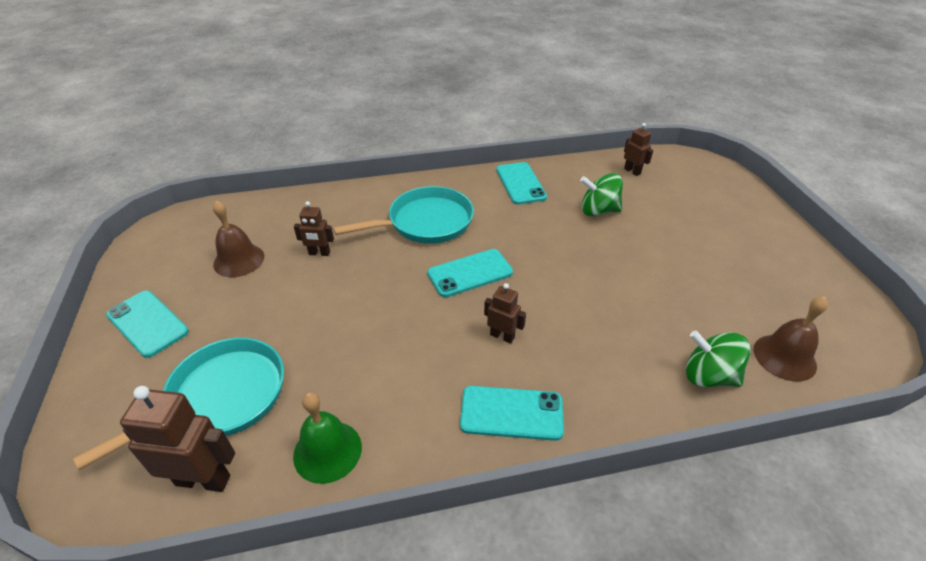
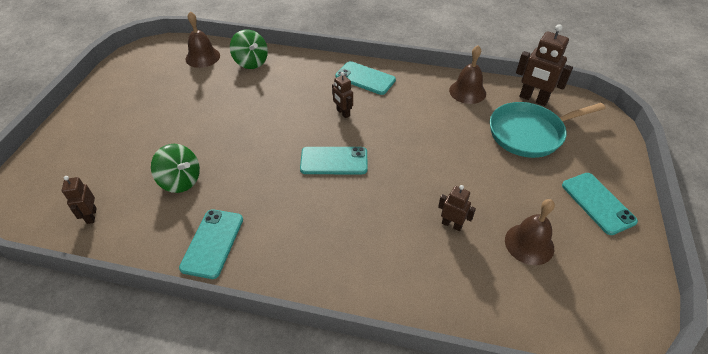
camera: 155 degrees left, 5 degrees up
green bell [293,392,362,484] -> brown bell [449,45,486,104]
turquoise pan [333,186,474,244] -> none

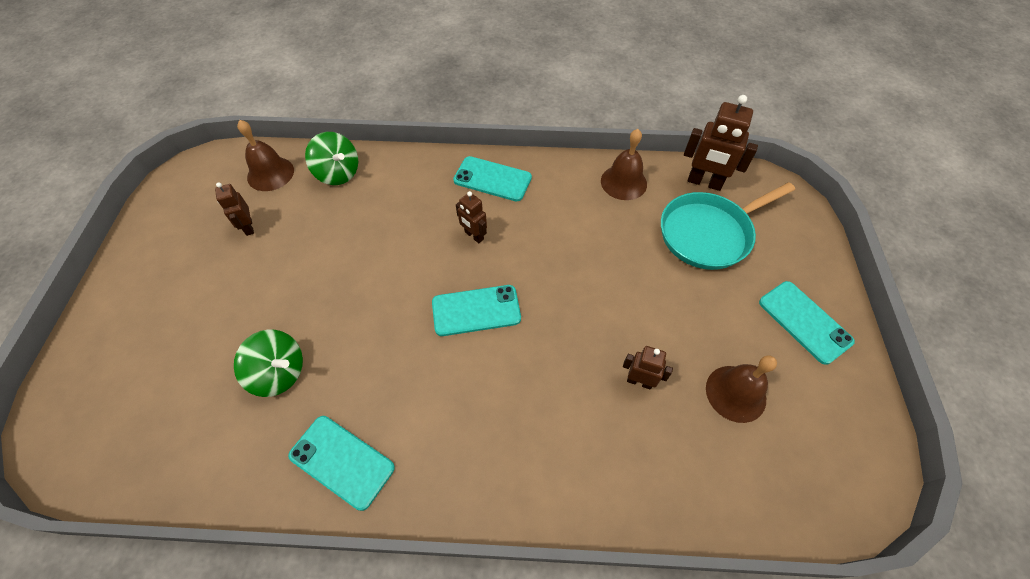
camera: 10 degrees left, 10 degrees up
brown robot [62,176,97,224] -> brown robot moved to [215,182,254,236]
turquoise phone [179,209,243,279] -> turquoise phone turned 60 degrees counterclockwise [288,416,395,511]

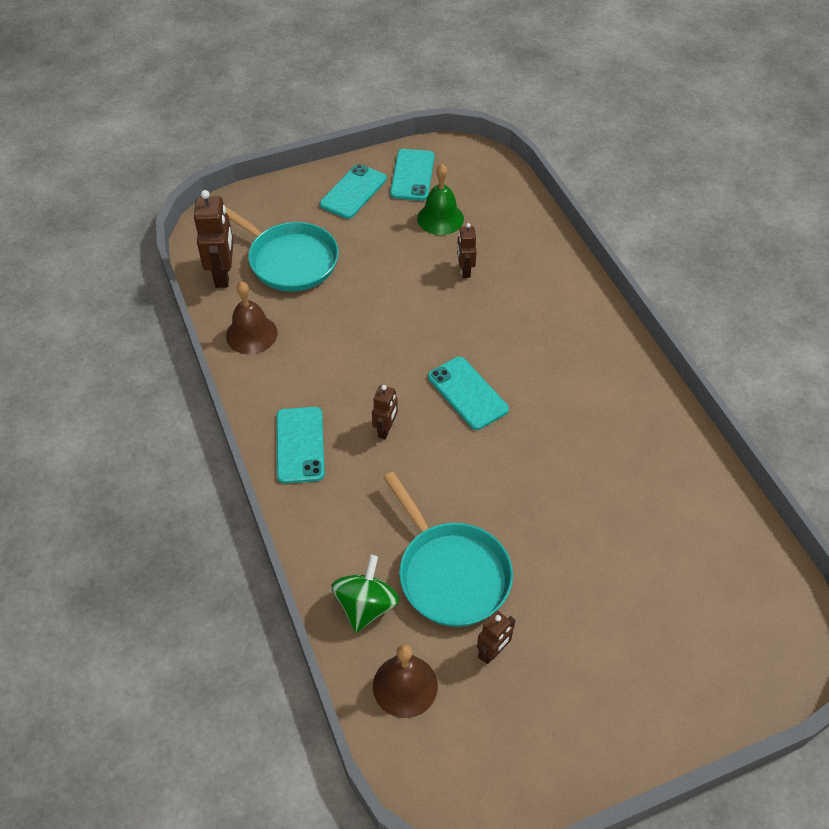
camera: 115 degrees left, 5 degrees down
green spinning top [234,329,303,397] -> none
turquoise phone [288,416,395,511] -> turquoise phone moved to [390,149,434,201]
brown bell [706,355,777,423] -> green bell [417,164,464,235]
none -> turquoise pan [383,472,513,627]

